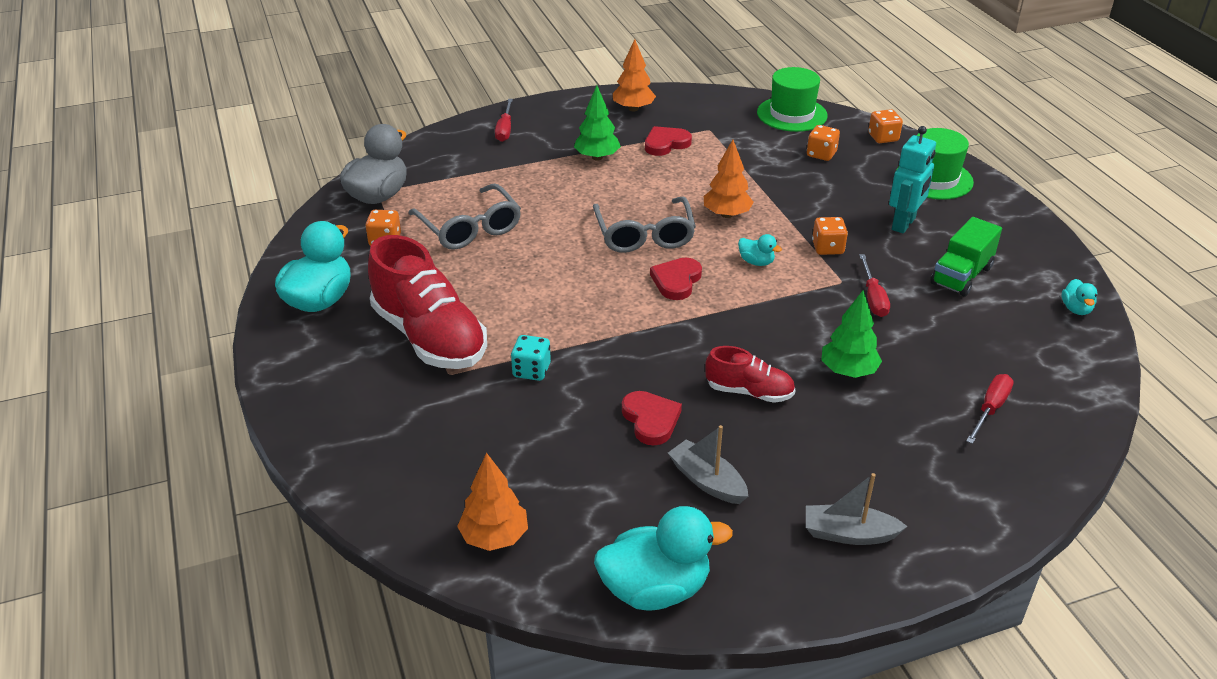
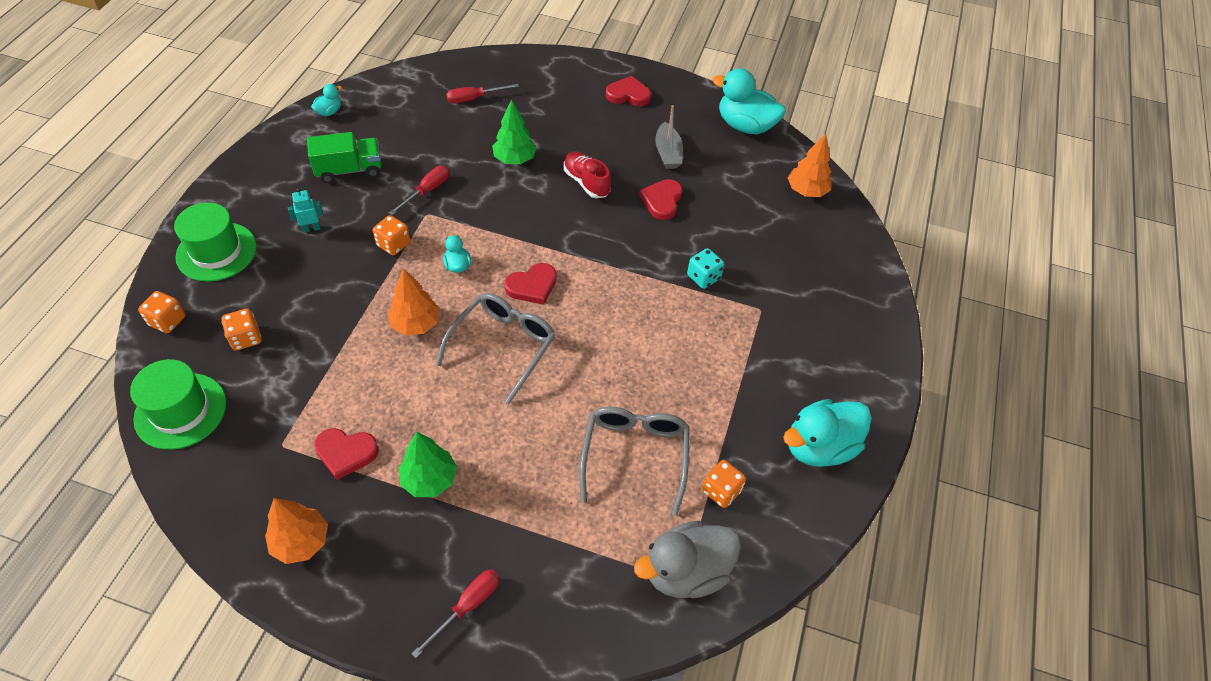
camera: 145 degrees left, 15 degrees up
red shoe [368,235,487,369] -> none
grey boat [806,473,908,545] -> red heart [606,76,651,106]
turquoise robot [889,126,936,233] -> turquoise robot [288,188,323,233], size x0.55

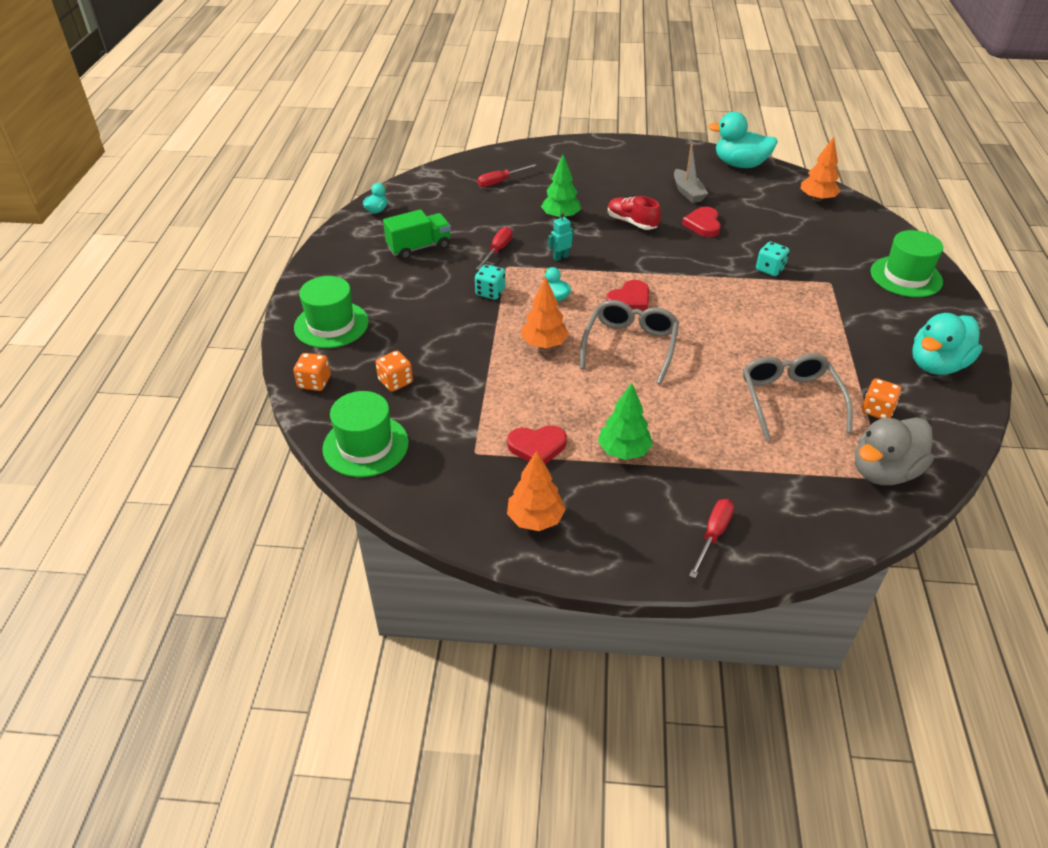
camera: 10 degrees left, 10 degrees down
turquoise robot [288,188,323,233] -> turquoise robot moved to [548,213,574,261]
orange dice [373,215,410,255] -> turquoise dice [475,264,506,299]
red heart [606,76,651,106] -> none
none -> green hat [870,230,943,297]

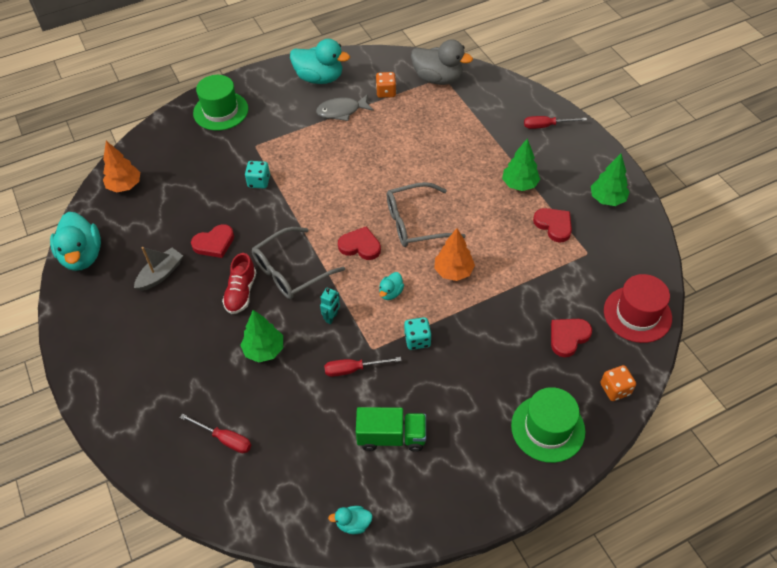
camera: 120 degrees left, 10 degrees up
green hat [322,391,409,477] -> red hat [604,274,672,343]
orange dice [376,351,413,392] -> red heart [551,319,592,357]
green truck [383,209,451,260] -> green truck turned 150 degrees clockwise [356,407,426,452]
orange tree [507,451,566,531] -> green tree [591,154,629,206]
turquoise robot [548,213,574,261] -> turquoise robot turned 90 degrees counterclockwise [320,288,340,324]
grey glasses [743,353,853,440] -> grey glasses moved to [252,227,345,299]
none -> grey fish [316,94,374,121]

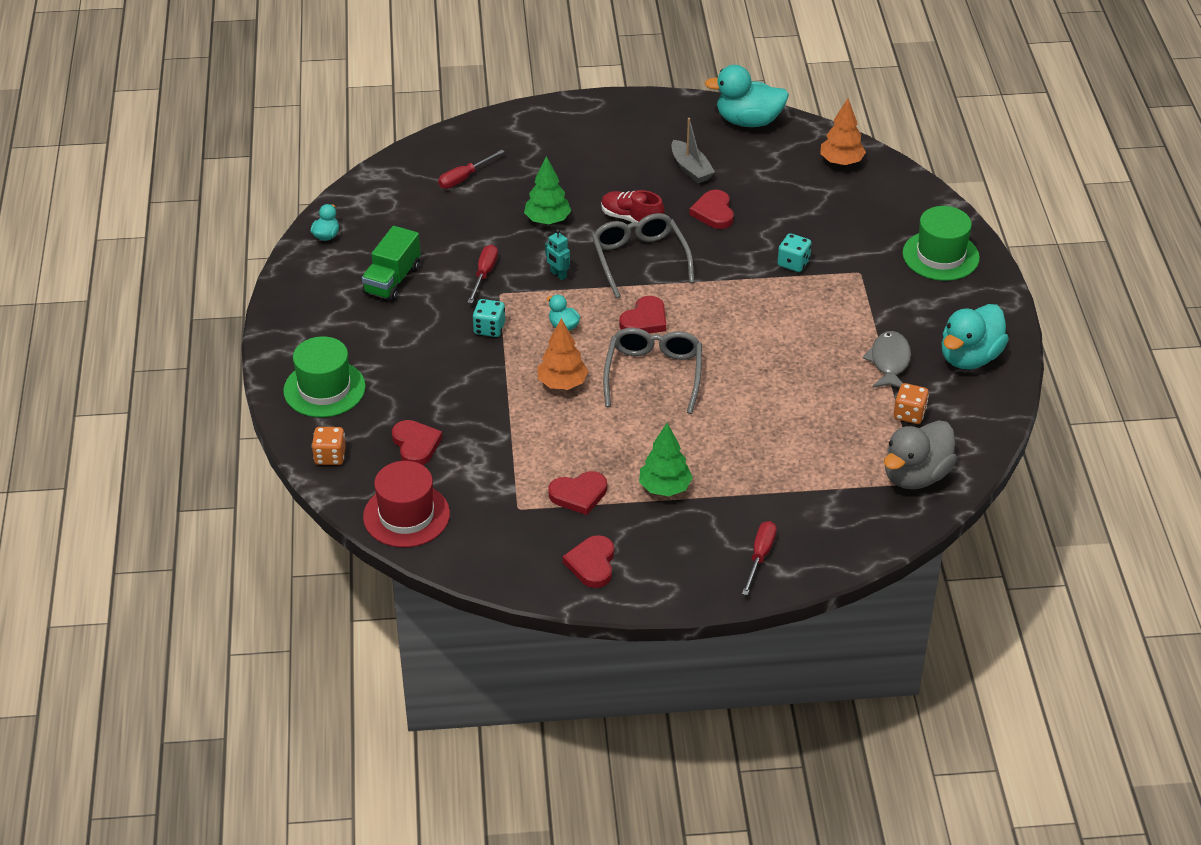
camera: 110 degrees right, 10 degrees down
green tree [591,154,629,206] -> red heart [563,535,614,588]

